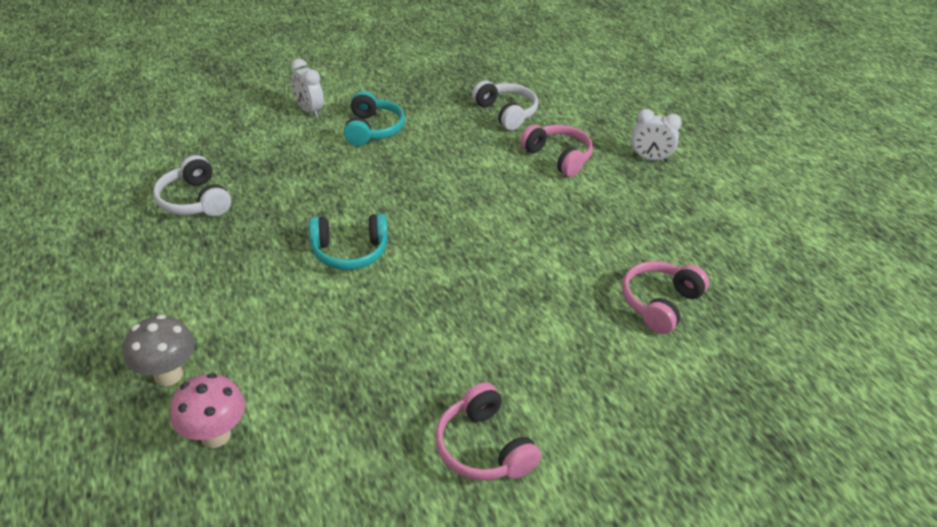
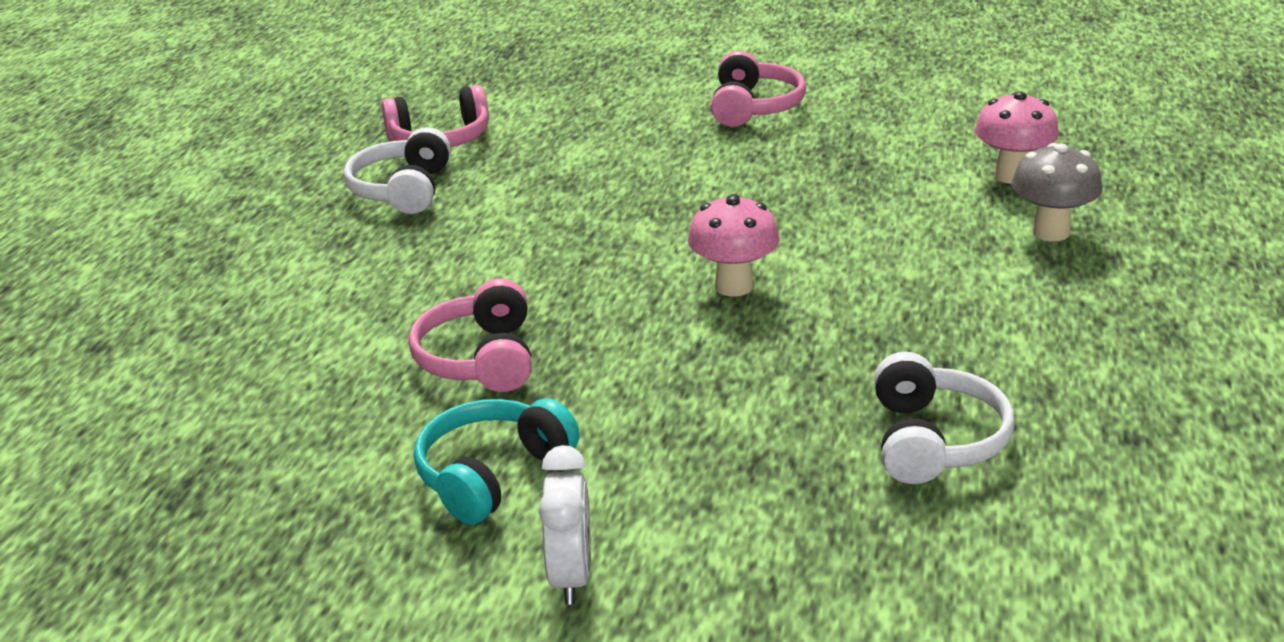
camera: 140 degrees left, 10 degrees down
turquoise headphones [309,214,388,270] -> pink mushroom [688,194,780,296]
white headphones [472,80,538,130] -> white headphones moved to [344,127,451,214]
pink headphones [520,125,593,177] -> pink headphones moved to [409,278,532,392]
white clock [631,109,682,162] -> none

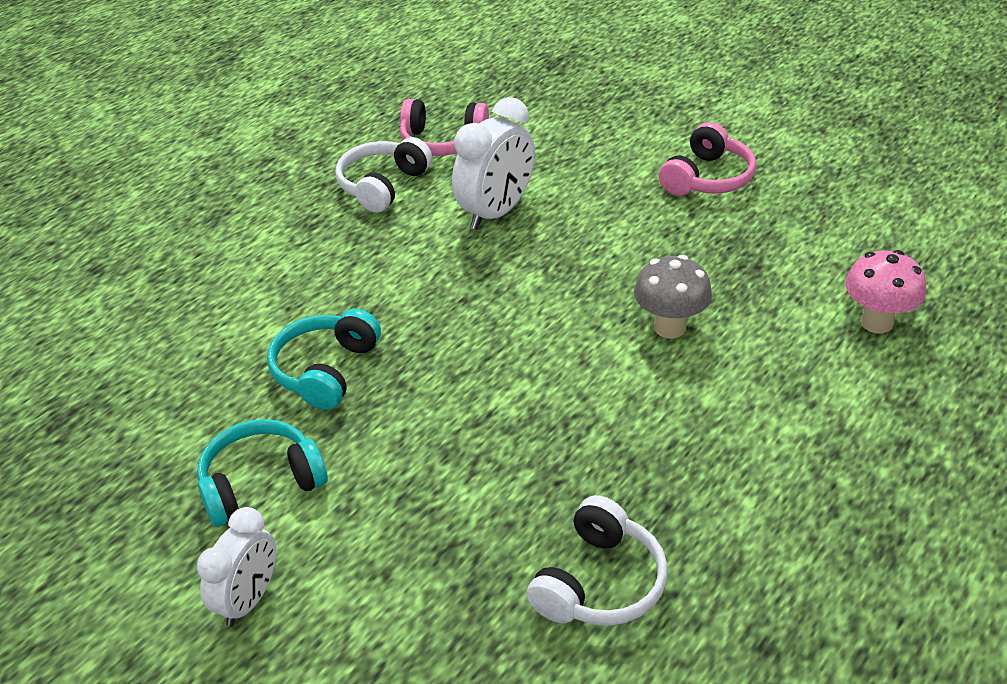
camera: 25 degrees right, 10 degrees up
pink headphones [409,278,532,392] -> turquoise headphones [267,309,381,410]
pink mushroom [688,194,780,296] -> none
grey mushroom [1011,143,1102,241] -> grey mushroom moved to [634,255,712,338]
none -> white clock [452,97,535,230]

